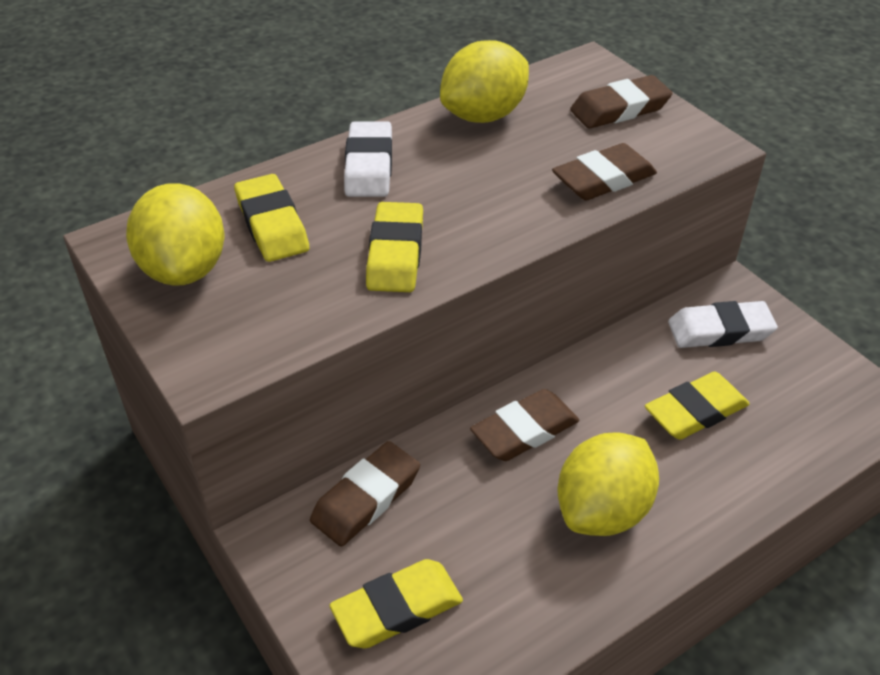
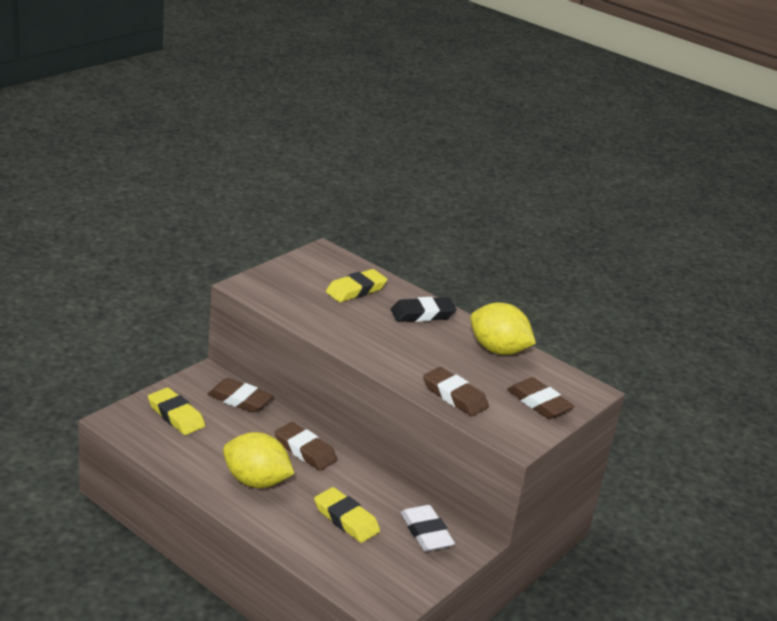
camera: 70 degrees right, 15 degrees down
yellow lemon [126,183,225,286] -> none
white eraser [344,121,392,197] -> black eraser [391,297,457,322]
yellow eraser [366,202,423,292] -> none

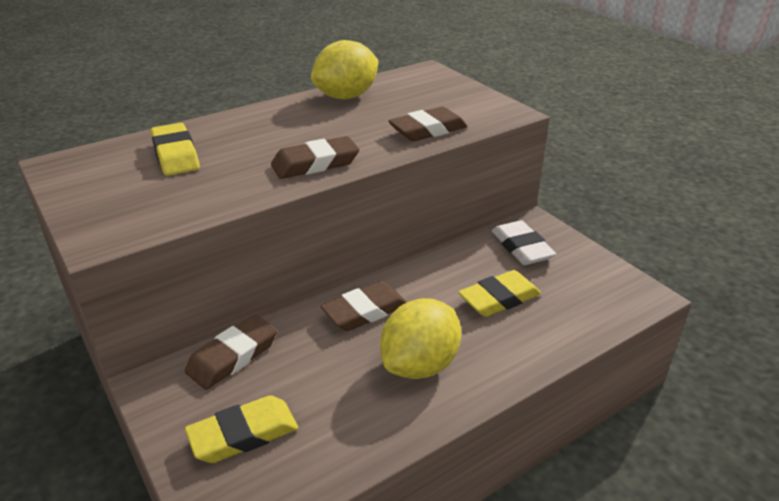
camera: 70 degrees left, 5 degrees up
black eraser [391,297,457,322] -> none
white eraser [401,505,455,551] -> white eraser turned 75 degrees clockwise [492,220,556,265]
brown eraser [507,378,575,419] -> brown eraser moved to [271,136,359,179]

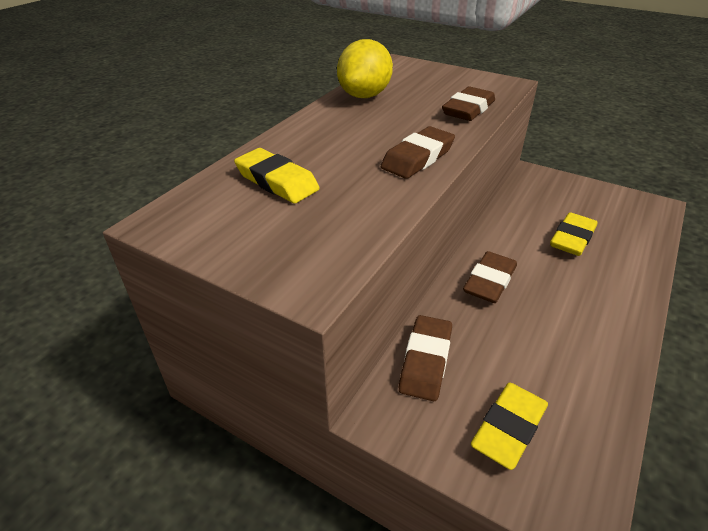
camera: 25 degrees left, 5 degrees up
yellow lemon [380,298,461,379] -> none
white eraser [492,220,556,265] -> none

